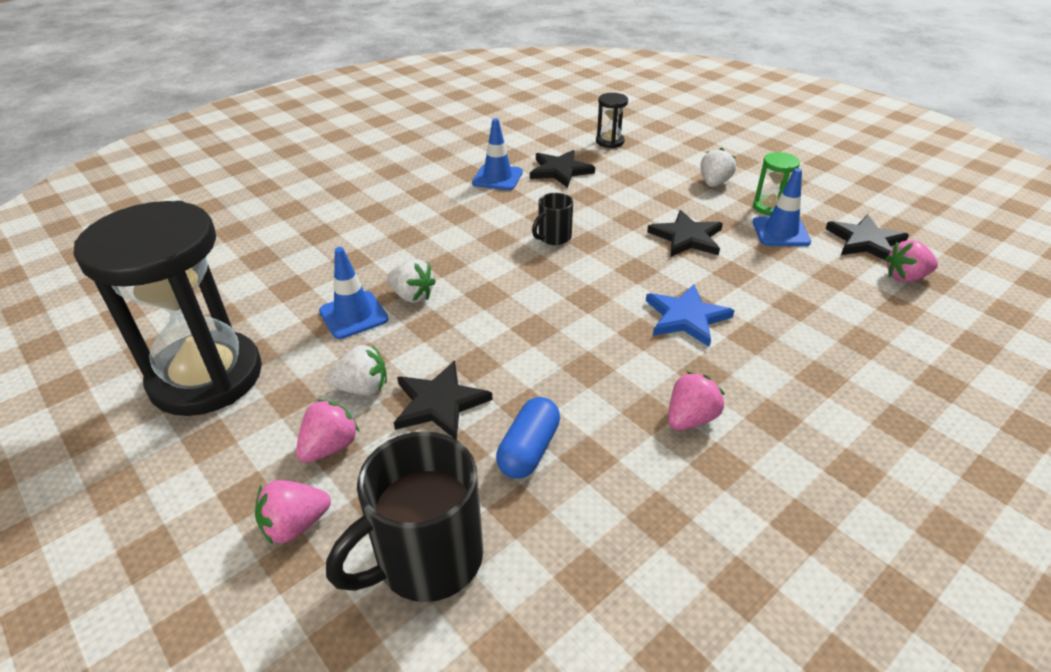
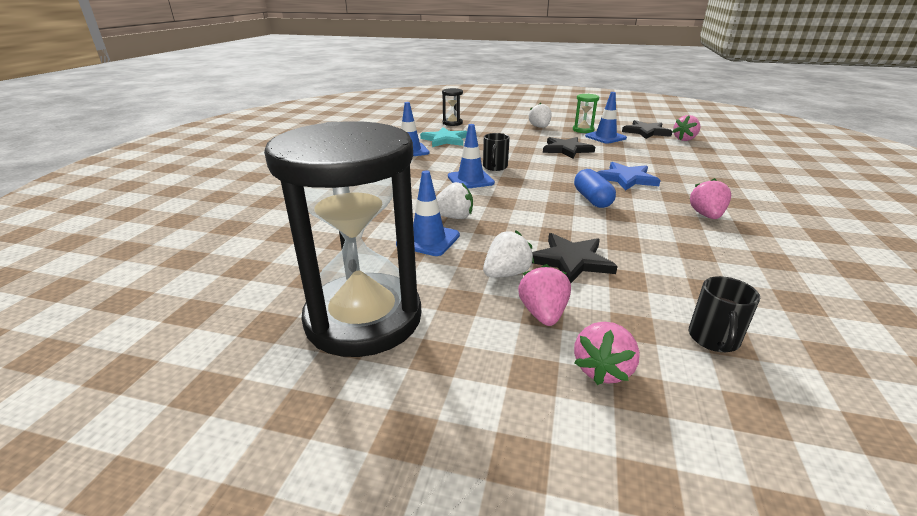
camera: 35 degrees left, 10 degrees down
black mug [326,431,483,602] -> black mug [689,276,760,352], size x0.52
blue capsule [496,397,560,479] -> blue capsule moved to [574,169,616,208]
black star [530,150,595,188] -> turquoise star [420,127,467,147]
none -> blue traffic cone [448,124,495,189]

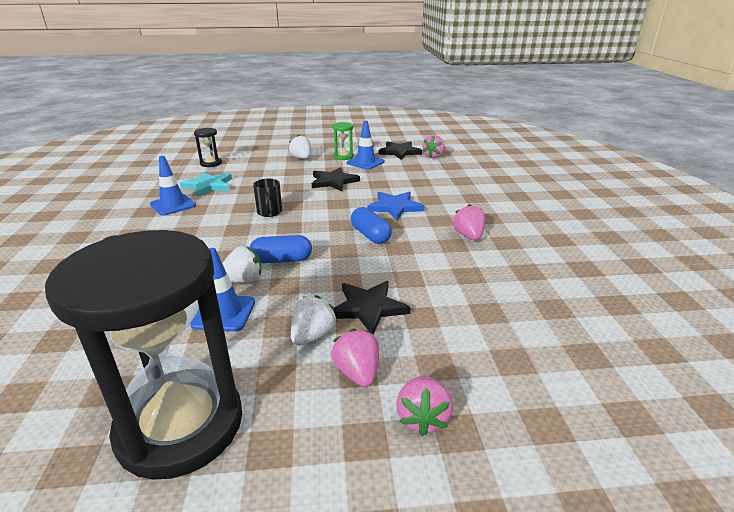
camera: 20 degrees left, 0 degrees up
blue traffic cone [448,124,495,189] -> none
black mug [689,276,760,352] -> none
none -> blue capsule [250,235,312,263]

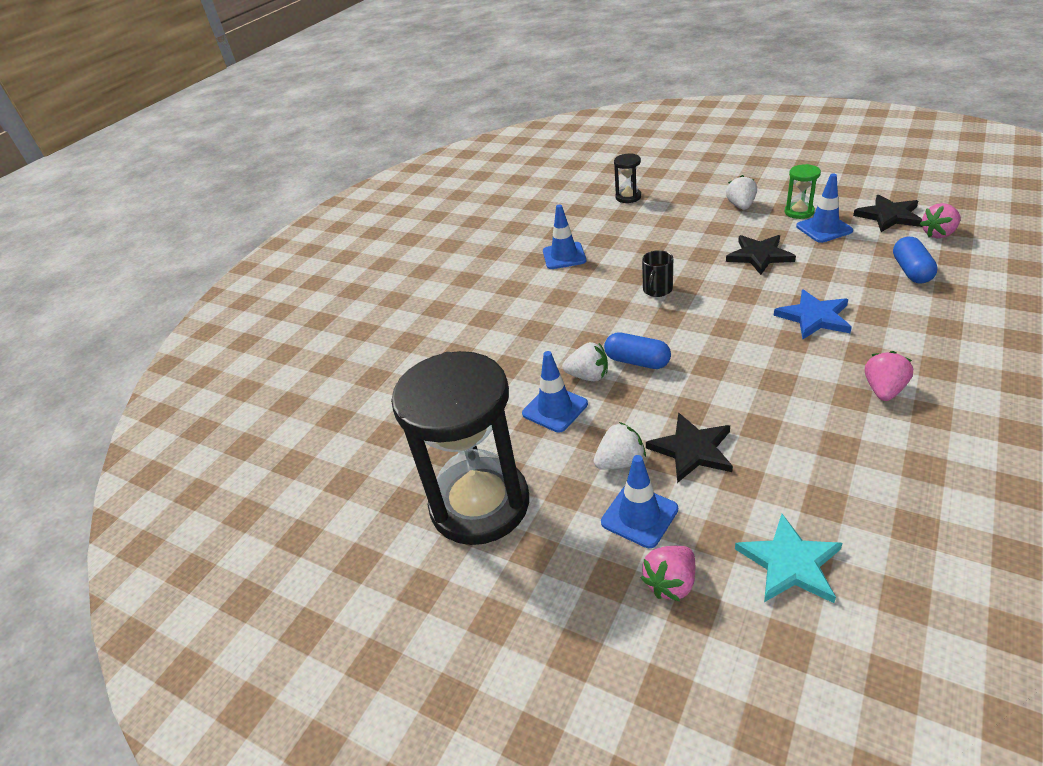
camera: 40 degrees right, 10 degrees up
turquoise star [180,172,232,197] -> turquoise star moved to [735,514,843,603]
pink strawberry [331,329,379,387] -> blue traffic cone [601,455,678,548]
blue capsule [351,207,392,244] -> blue capsule moved to [893,237,938,284]

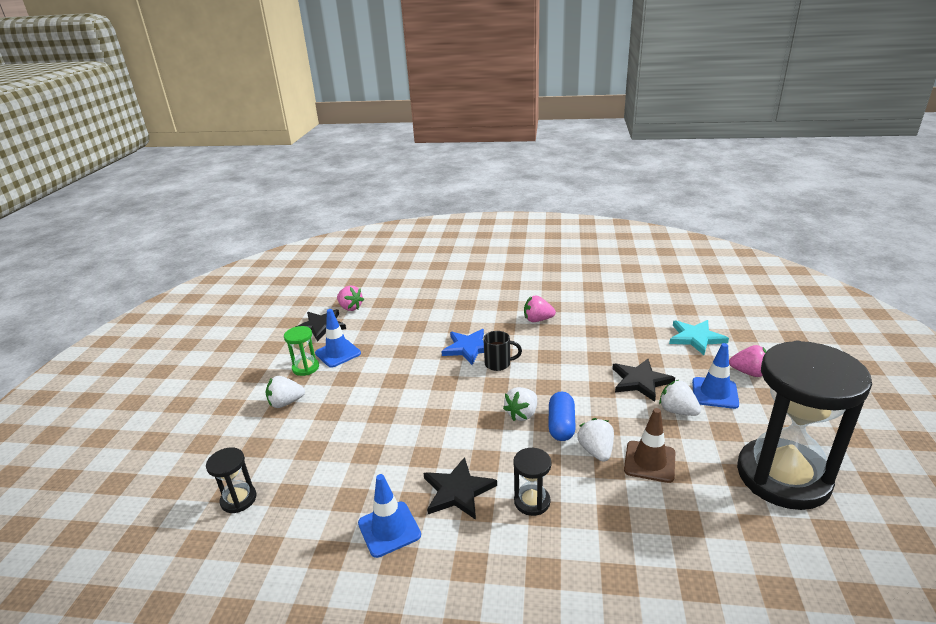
camera: 115 degrees left, 10 degrees down
blue traffic cone [522,351,588,433] -> brown traffic cone [624,408,675,483]
black mug [642,250,673,297] -> black mug moved to [483,331,522,371]
black star [726,235,796,275] -> black star moved to [423,457,497,520]
blue capsule [893,237,938,284] -> none
none -> white strawberry [503,387,537,421]
none -> black hourglass [513,448,551,516]

